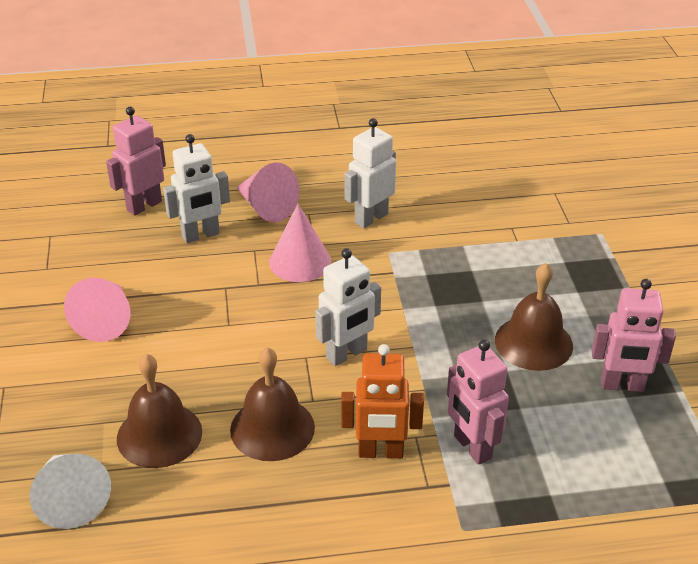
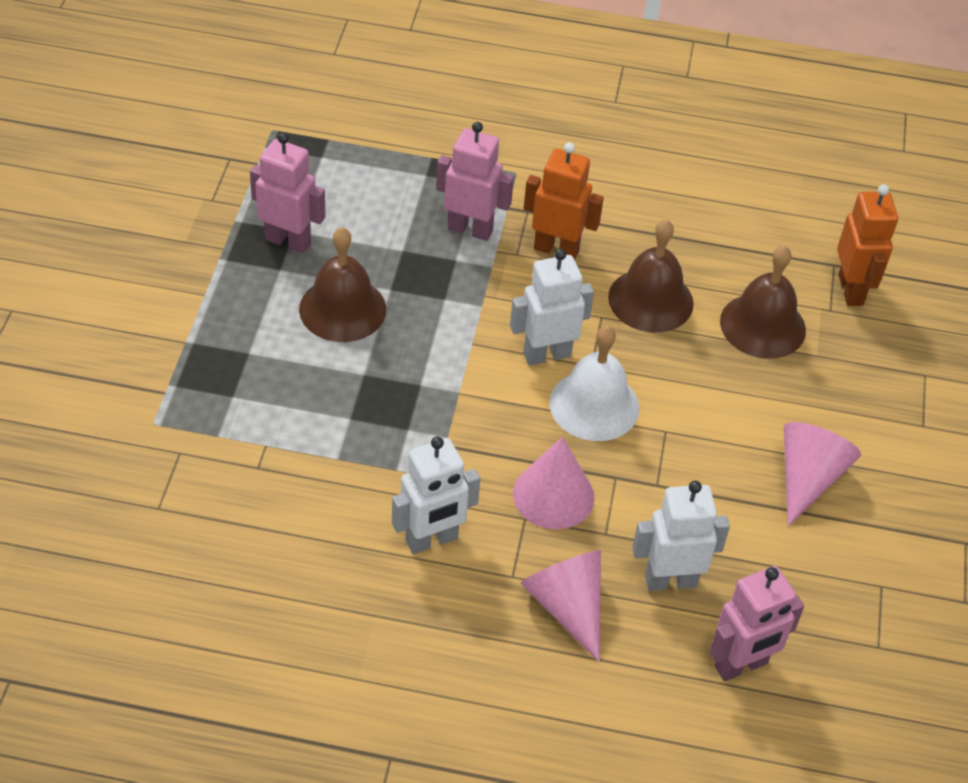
camera: 165 degrees left, 10 degrees up
white cone [29,454,111,529] -> orange robot [837,184,898,306]
pink robot [447,340,509,465] -> pink robot turned 60 degrees counterclockwise [436,122,514,241]
none -> white bell [549,326,639,441]

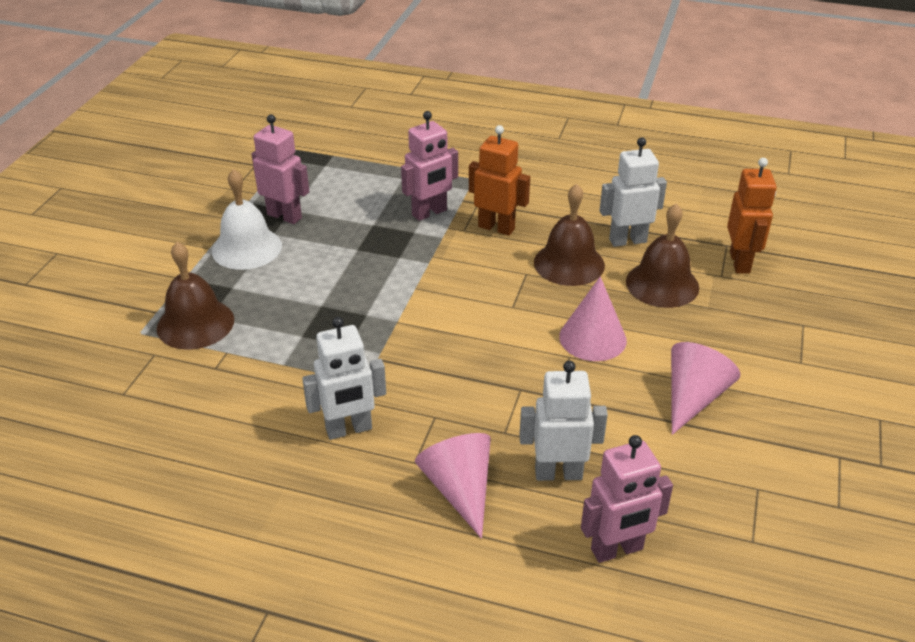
camera: 10 degrees right, 10 degrees down
brown bell [299,227,386,342] -> brown bell moved to [157,242,234,350]
pink robot [436,122,514,241] -> pink robot turned 120 degrees clockwise [401,111,458,221]
white robot [510,249,594,366] -> white robot moved to [600,137,667,247]
pink cone [513,437,595,529] -> pink cone moved to [559,276,627,361]
white bell [549,326,639,441] -> white bell moved to [212,169,282,270]

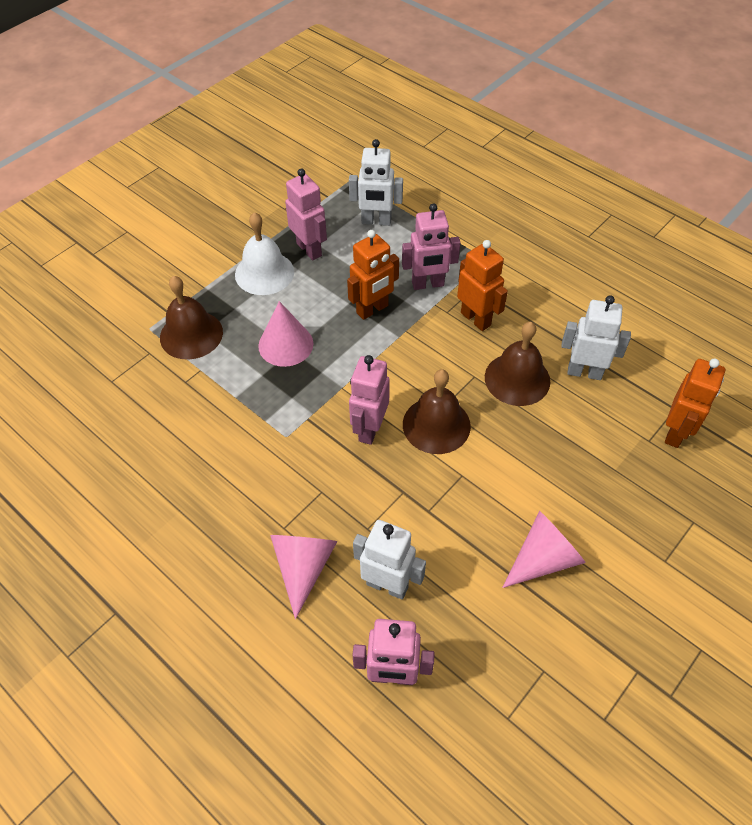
camera: 25 degrees right, 15 degrees up
white robot [302,317,386,440] -> white robot moved to [349,139,403,226]
pink cone [559,276,627,361] -> pink cone moved to [258,301,313,367]
brown bell [626,203,699,308] -> brown bell moved to [403,369,471,454]
none -> orange robot [347,230,399,320]
none -> pink robot [349,355,390,445]

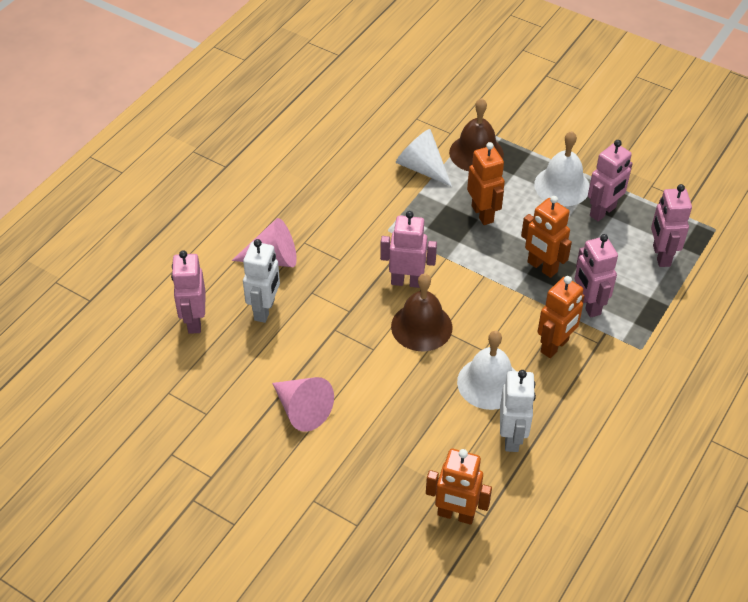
camera: 80 degrees right, 5 degrees down
pink cone [258,301,313,367] -> orange robot [467,142,505,225]
white robot [349,139,403,226] -> pink robot [651,184,692,267]
brown bell [485,322,550,406] -> white bell [457,331,515,410]
none -> white cone [396,129,452,187]

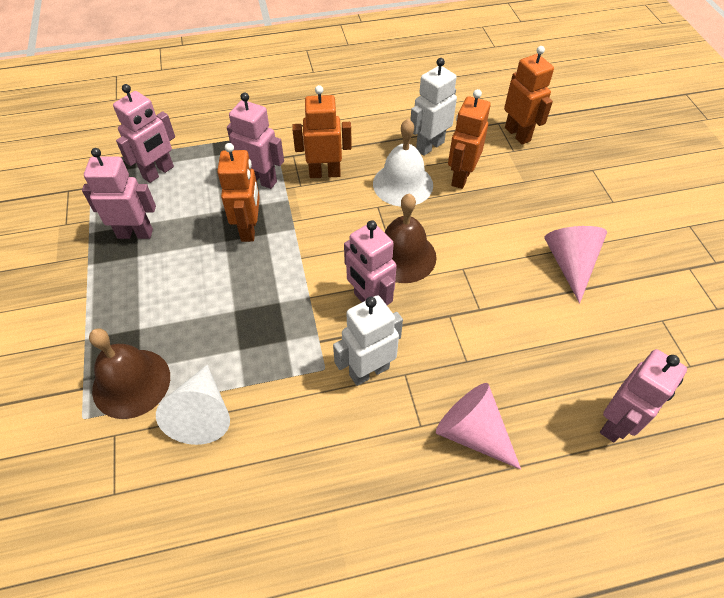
camera: 135 degrees left, 5 degrees up
white robot [243,239,280,323] -> white robot moved to [333,295,403,386]
orange robot [467,142,505,225] -> orange robot moved to [448,89,491,189]
white bell [534,131,590,206] -> none
pink robot [575,234,618,317] -> pink robot turned 90 degrees counterclockwise [227,93,284,189]

